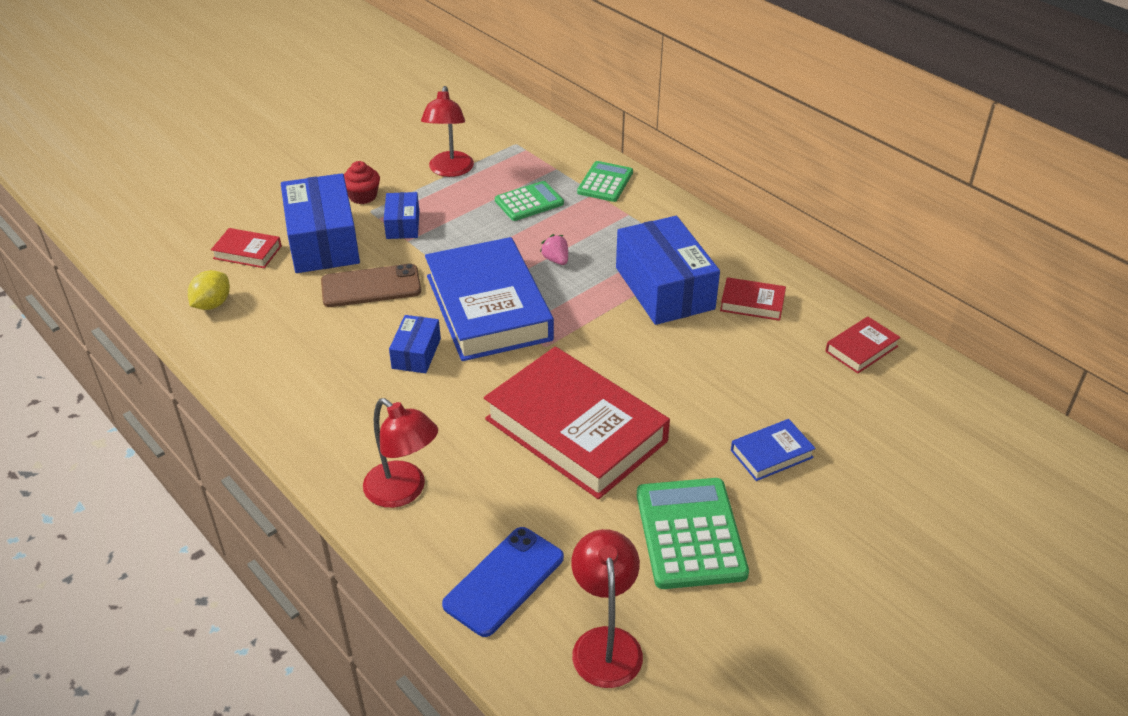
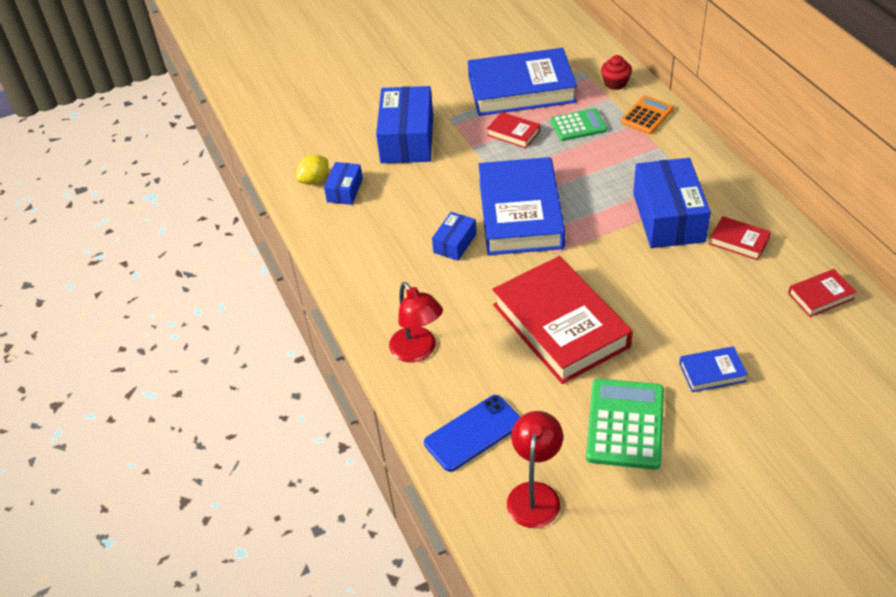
camera: 20 degrees right, 5 degrees up
red book [211,228,282,268] -> red book moved to [487,112,540,149]
brown phone [321,264,421,307] -> none
red cupcake [344,161,380,204] -> red cupcake moved to [601,55,632,90]
blue box [384,192,419,239] -> blue box moved to [324,162,363,205]
red lamp [421,86,474,177] -> blue book [468,48,577,116]
pink strawberry [540,234,568,265] -> none
green calculator [577,161,633,202] -> orange calculator [621,95,674,134]

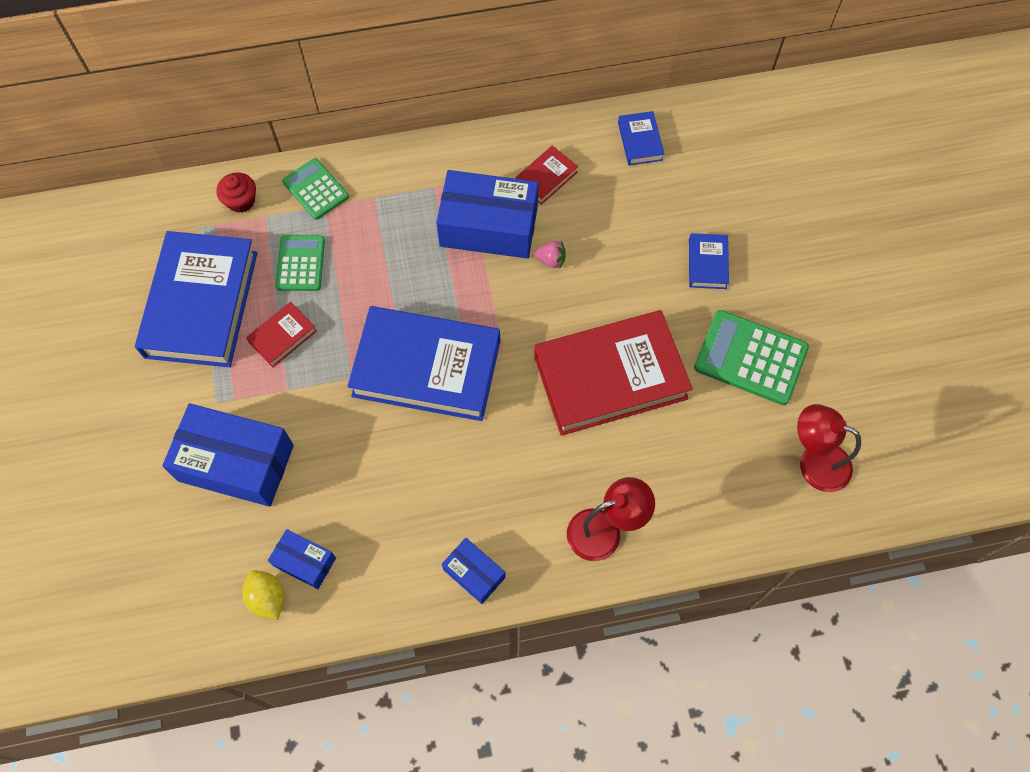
camera: 80 degrees left, 20 degrees up
blue phone [424,395,521,472] -> none
blue box [432,212,477,261] -> blue box moved to [442,538,506,604]
orange calculator [621,95,674,134] -> green calculator [282,158,349,220]
red book [788,269,856,317] -> blue book [618,111,665,165]
none -> pink strawberry [534,241,566,269]

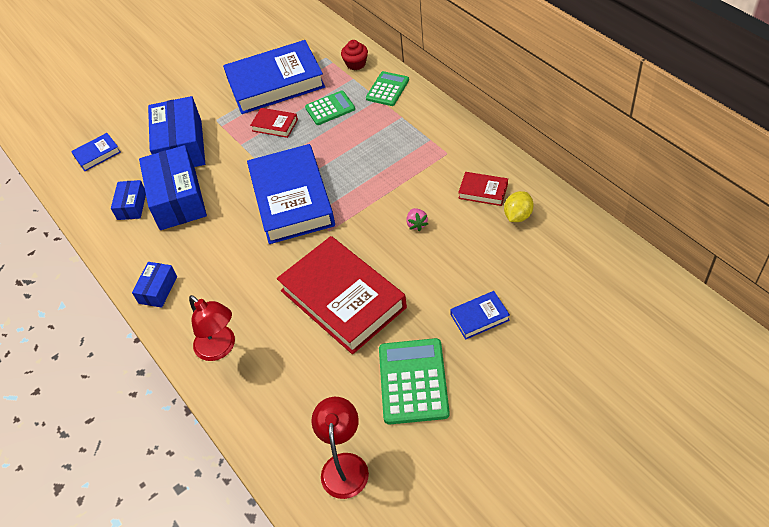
camera: 70 degrees right, 15 degrees down
yellow lemon [243,570,285,620] -> yellow lemon moved to [504,191,534,222]
blue box [436,170,539,259] -> blue box moved to [139,145,207,230]
blue book [618,111,665,165] -> blue book moved to [71,133,121,171]

